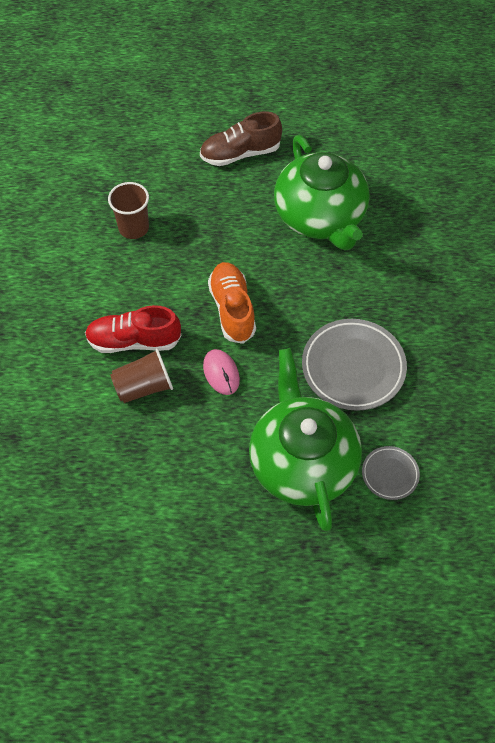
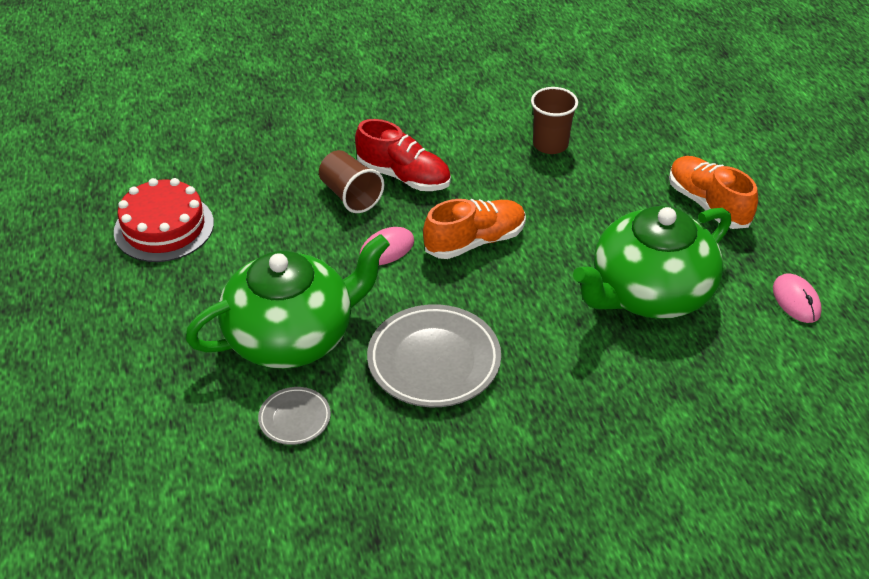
camera: 75 degrees right, 15 degrees down
red shoe [85,305,182,353] -> red shoe turned 135 degrees clockwise [355,119,451,191]
brown shoe [200,112,282,166] -> orange shoe [669,156,758,229]
none -> red cake [114,178,214,262]
none -> pink mouse [773,273,822,323]

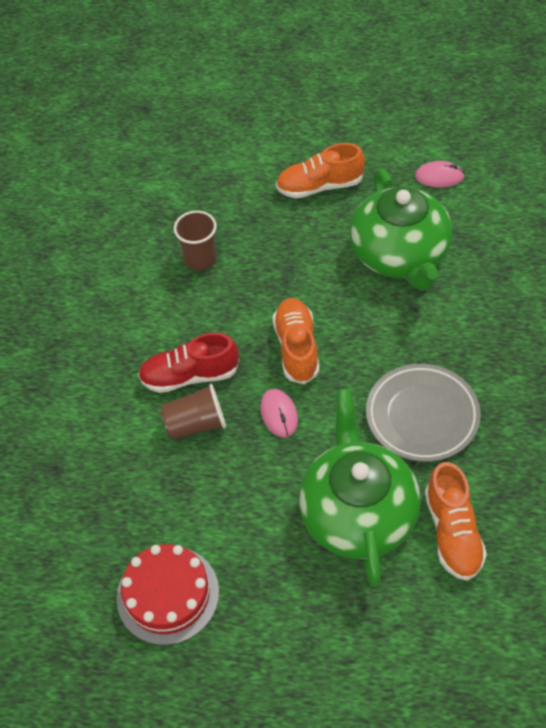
camera: 65 degrees left, 10 degrees up
grey plate [258,387,331,445] -> orange shoe [425,462,487,581]
red shoe [355,119,451,191] -> red shoe turned 150 degrees counterclockwise [138,333,239,393]

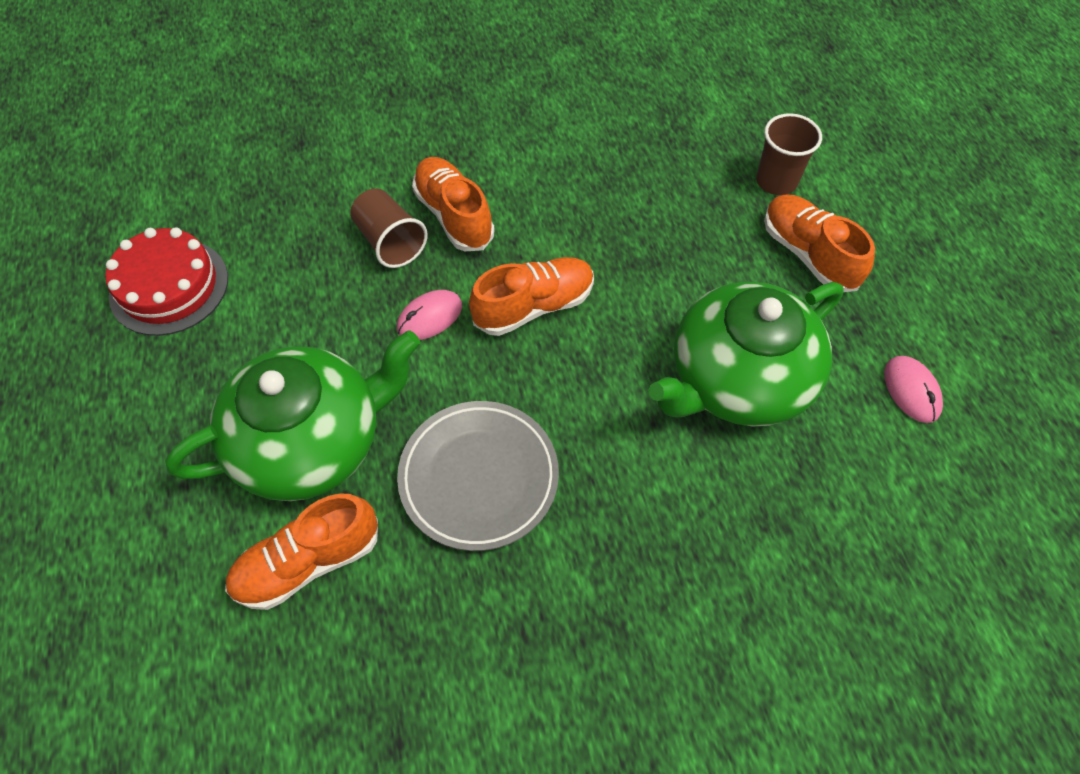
camera: 65 degrees right, 5 degrees up
red shoe [138,333,239,393] -> orange shoe [412,157,495,251]
brown cup [174,211,217,271] -> brown cup moved to [756,113,822,195]

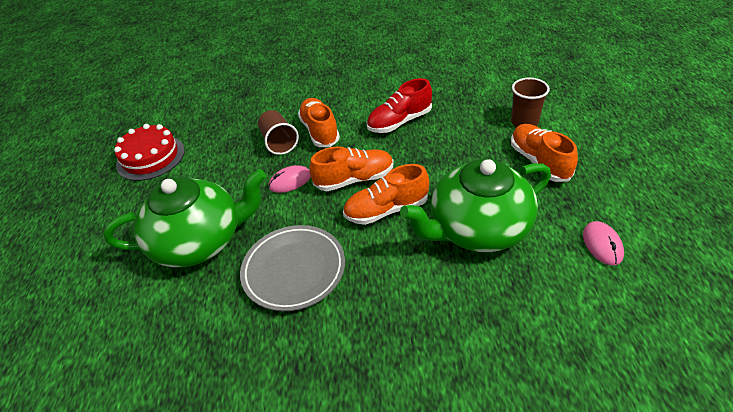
camera: 15 degrees right, 15 degrees down
orange shoe [225,493,378,610] -> orange shoe moved to [343,164,429,225]
none -> red shoe [367,78,432,133]

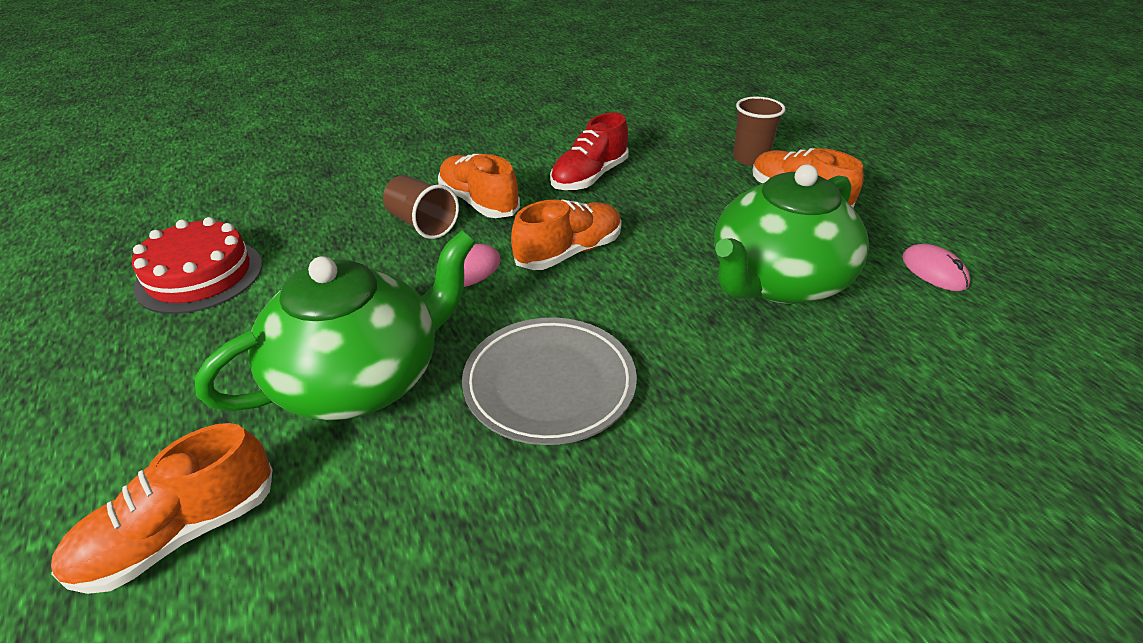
camera: 25 degrees left, 5 degrees down
orange shoe [343,164,429,225] -> orange shoe moved to [51,423,273,594]

